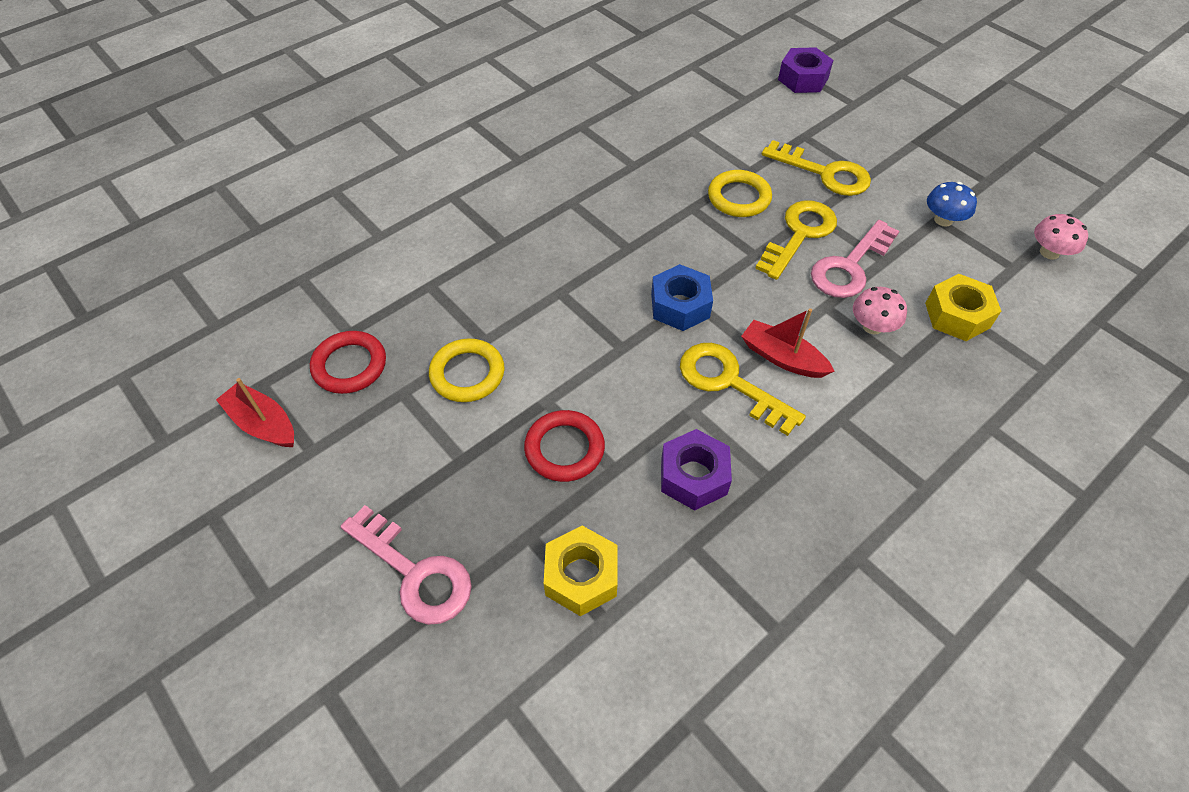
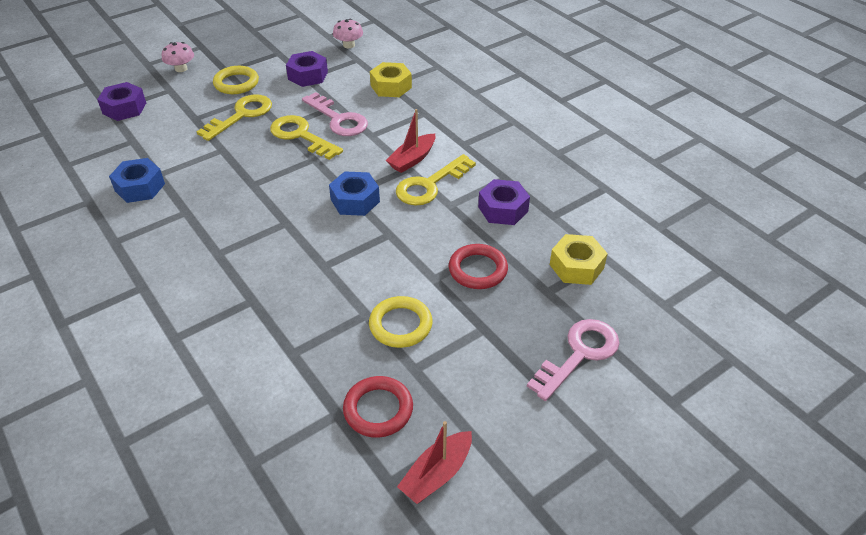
camera: 85 degrees left, 10 degrees down
yellow ring [708,170,772,217] -> yellow ring moved to [213,66,259,94]
pink mushroom [853,287,907,334] -> pink mushroom moved to [162,42,194,72]
blue mushroom [927,182,977,227] -> purple nut [286,51,328,87]
none -> blue nut [109,158,165,203]

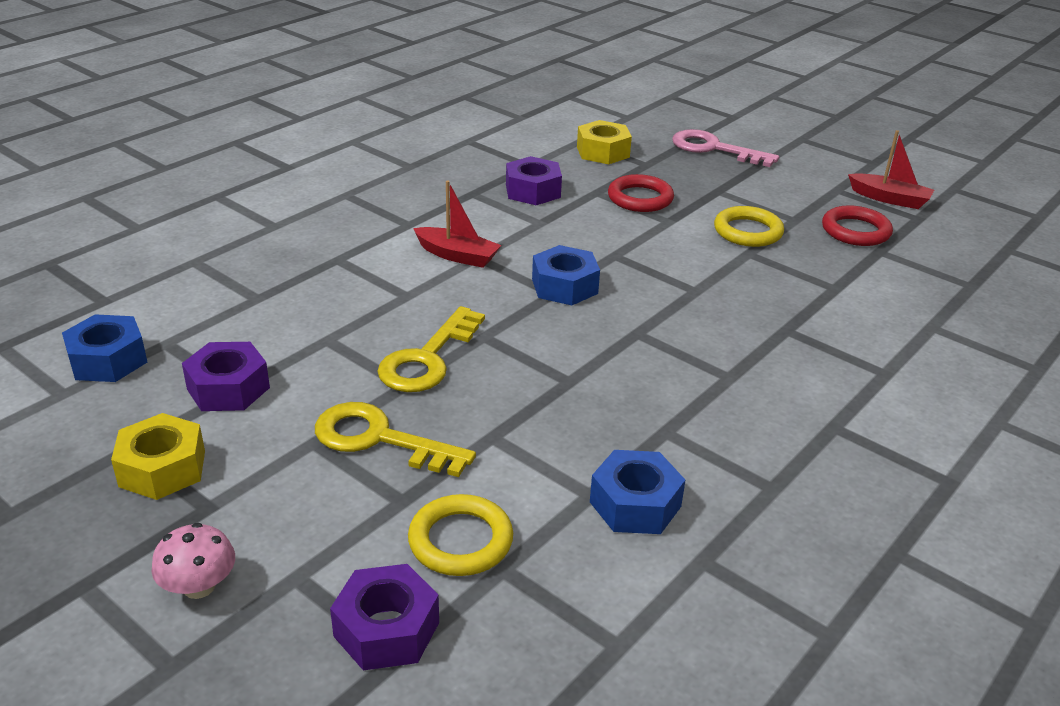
camera: 105 degrees left, 10 degrees down
yellow ring [213,66,259,94] -> yellow ring moved to [408,494,513,576]
pink key [302,92,368,136] -> none
pink mushroom [333,19,363,48] -> blue nut [62,314,147,382]
yellow nut [370,62,412,97] -> yellow nut moved to [111,413,205,500]
yellow key [396,154,476,206] -> none

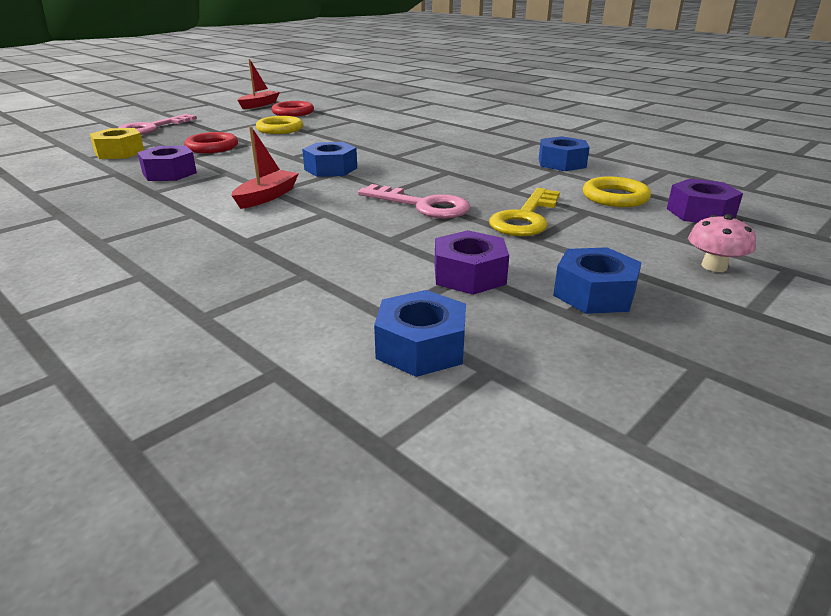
camera: 85 degrees left, 5 degrees down
yellow nut [111,413,205,500] -> blue nut [553,247,642,314]
yellow key [377,306,485,392] -> pink key [358,184,470,219]

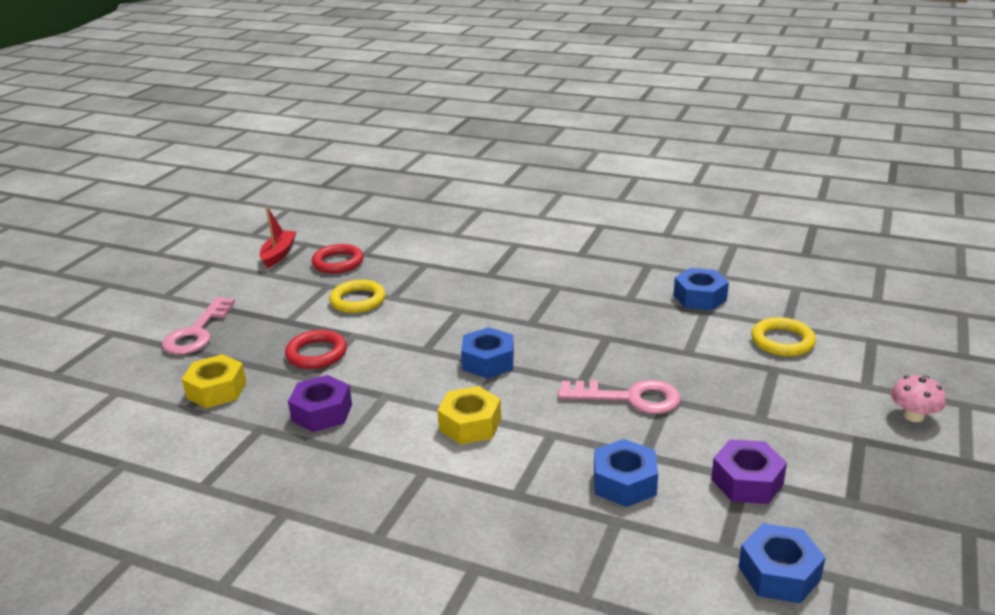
camera: 20 degrees left, 0 degrees up
red boat [232,127,299,209] -> yellow nut [437,386,501,444]
yellow key [489,188,560,236] -> none
blue nut [553,247,642,314] -> blue nut moved to [594,439,658,507]
purple nut [667,179,743,223] -> none

